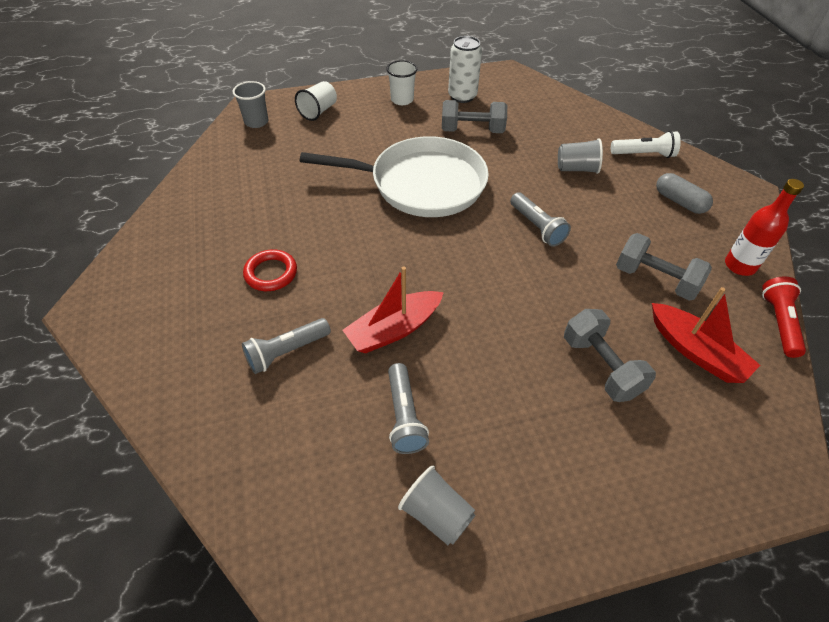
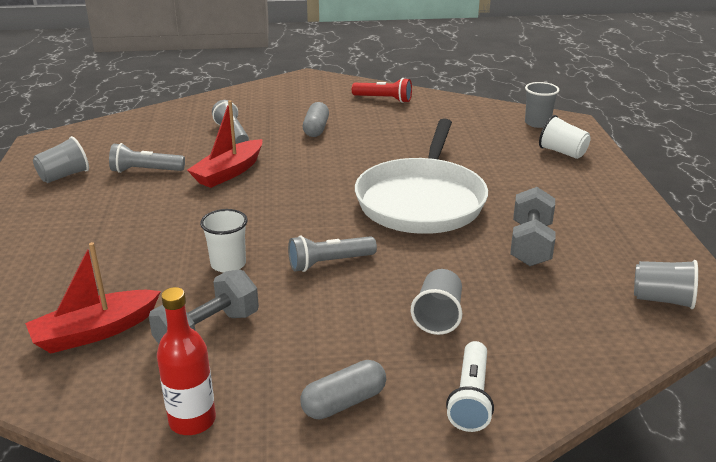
camera: 100 degrees right, 20 degrees down
red ring [243,249,297,291] -> grey capsule [303,102,329,137]
red boat [343,267,444,353] -> red boat turned 120 degrees counterclockwise [187,100,262,188]
white cup [387,60,417,105] -> white cup moved to [200,209,248,273]
white can [448,36,482,103] -> none
grey dumbbell [564,309,656,402] -> none
red flashlight [762,276,806,358] -> red flashlight moved to [352,78,412,103]
none -> grey cup [634,260,698,309]

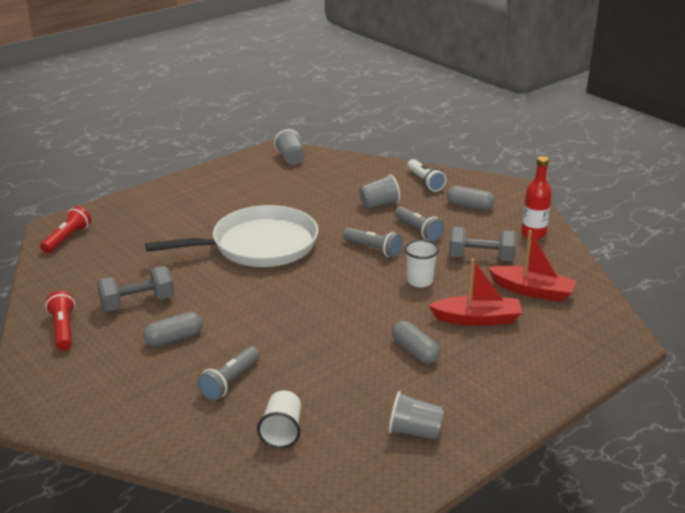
camera: 125 degrees left, 0 degrees up
grey flashlight [109,143,185,173] -> grey flashlight moved to [394,206,445,242]
red boat [187,100,262,188] -> red boat moved to [429,258,522,326]
white flashlight [446,341,494,432] -> white flashlight turned 90 degrees clockwise [407,159,446,192]
grey dumbbell [510,187,555,266] -> grey dumbbell moved to [97,266,174,311]
grey cup [525,82,559,128] -> red flashlight [40,206,91,253]
white cup [539,115,591,159] -> white cup moved to [257,390,301,449]
none -> grey capsule [392,321,440,364]

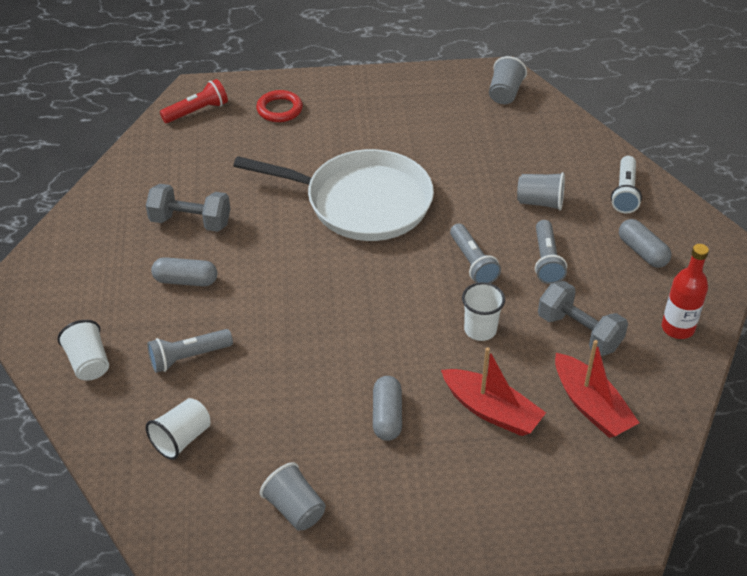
camera: 35 degrees right, 15 degrees up
red flashlight [45,291,75,351] -> none
none -> white cup [58,320,109,380]
none -> red ring [256,90,303,122]

